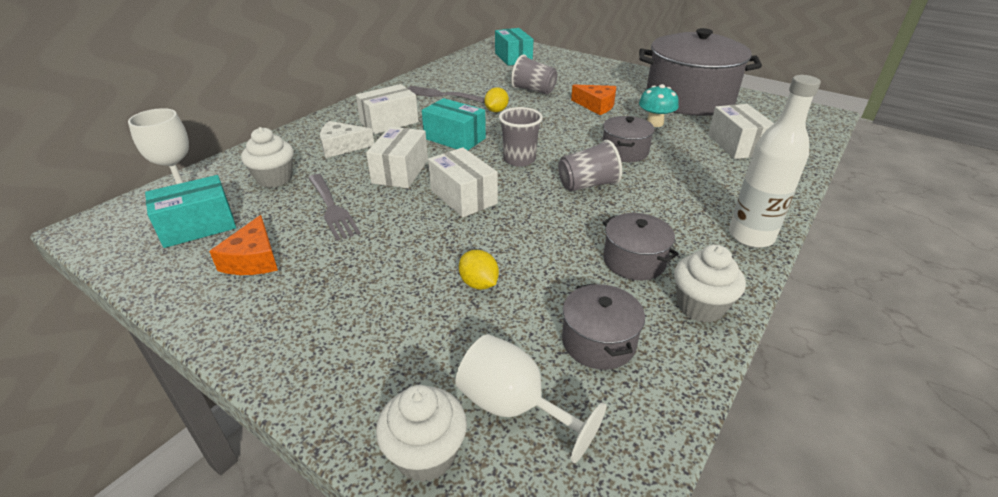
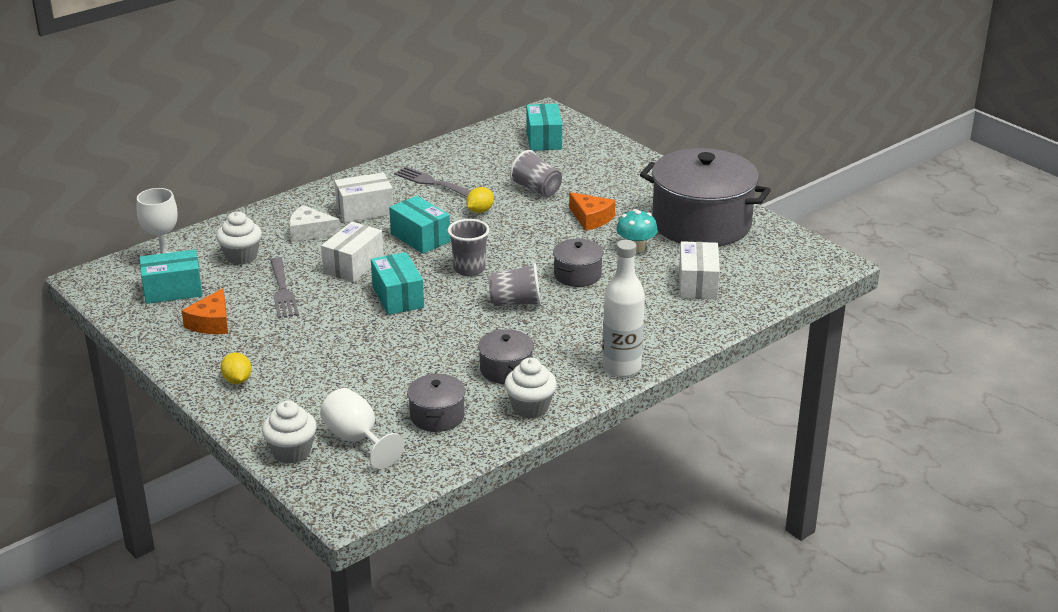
camera: 15 degrees right, 5 degrees down
white box [428,147,498,217] -> turquoise box [371,252,424,315]
yellow lemon [459,250,499,290] -> yellow lemon moved to [221,352,251,384]

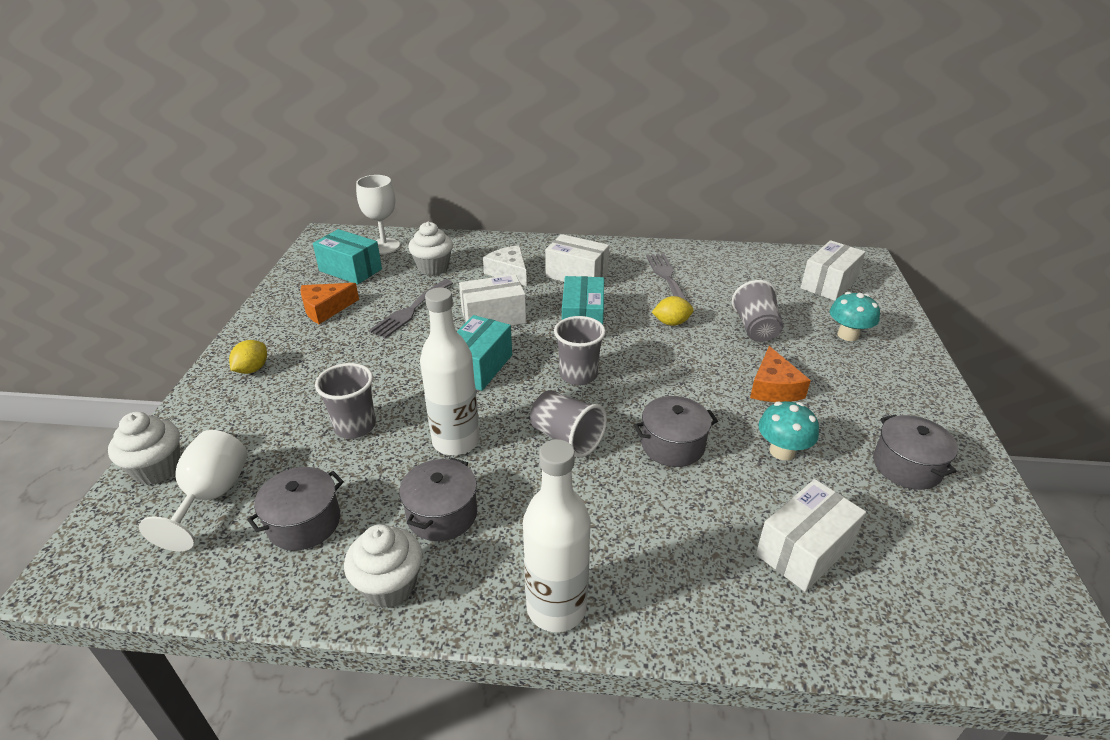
camera: 45 degrees right, 5 degrees up
turquoise box [526,104,562,151] -> white box [801,240,865,301]
grey pot [640,148,771,246] -> grey pot [873,414,958,490], size x0.45
none -> grey cup [315,363,376,439]
none -> white bottle [420,288,480,455]
none -> turquoise mushroom [830,292,880,341]

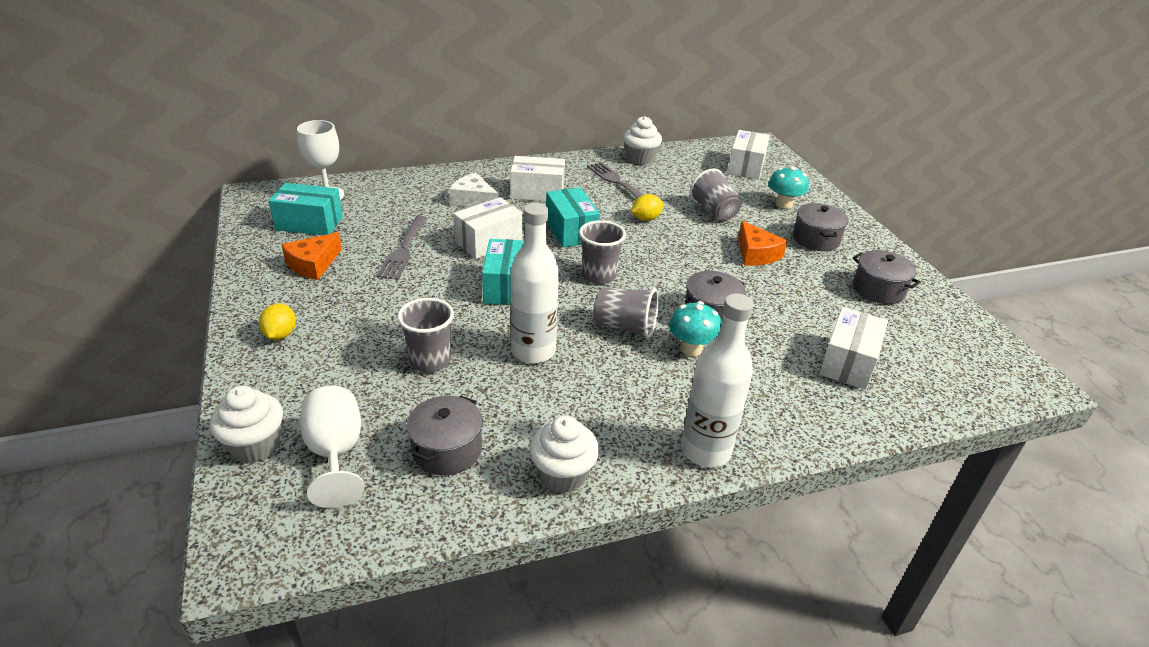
camera: 25 degrees left, 0 degrees up
grey pot [399,458,477,541] -> grey pot moved to [793,203,849,251]
white cupcake [409,222,453,275] -> white cupcake moved to [623,116,662,165]
turquoise mushroom [758,401,819,460] -> turquoise mushroom moved to [669,301,722,356]

